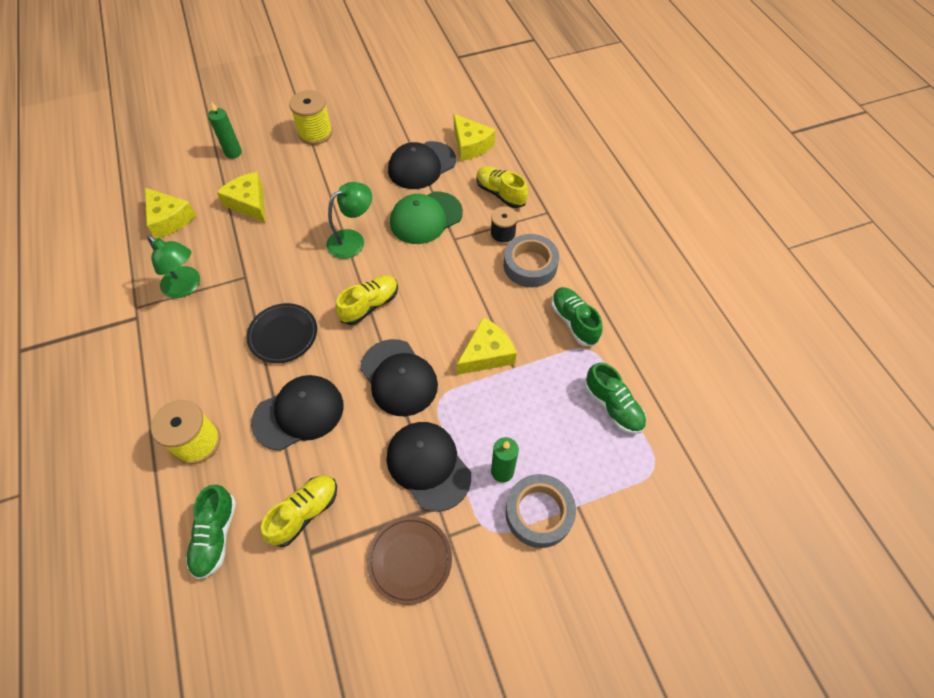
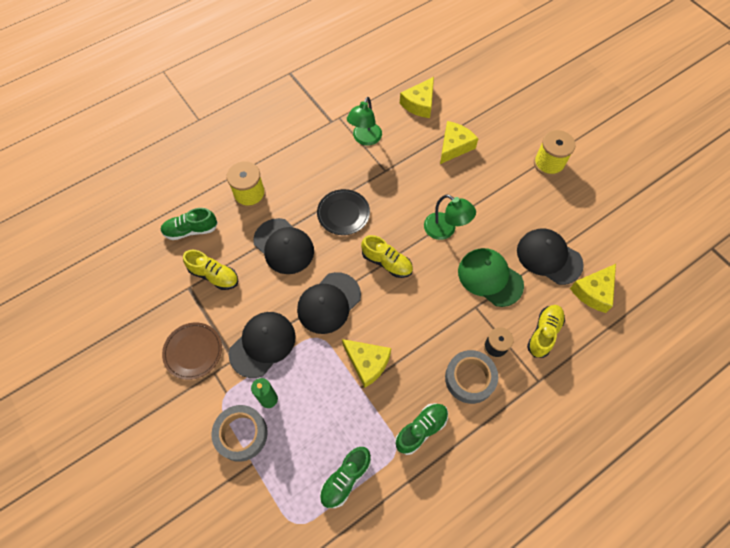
camera: 75 degrees right, 5 degrees up
green candle [208,101,242,159] -> none

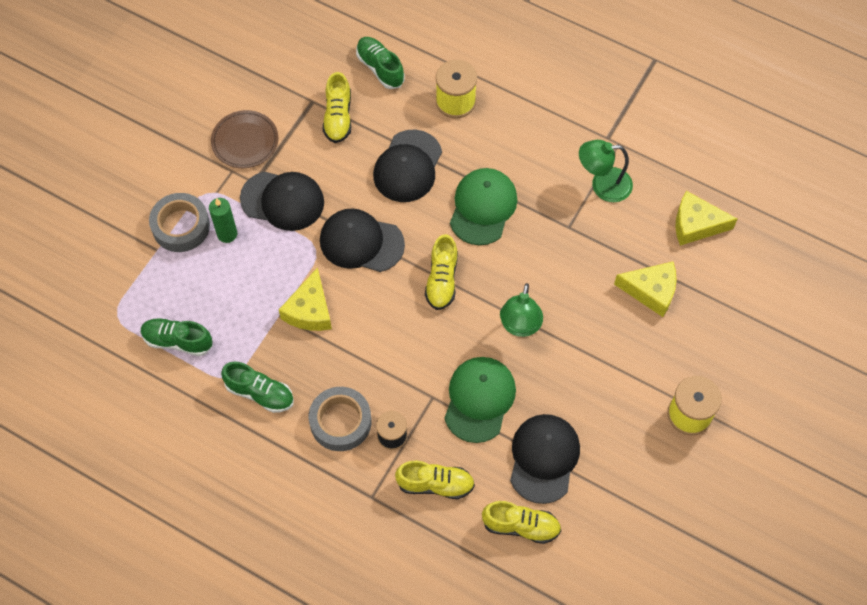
camera: 65 degrees right, 0 degrees up
black plate [317,189,370,235] -> green cap [450,168,517,245]
yellow cheese [570,264,616,313] -> yellow shoe [482,501,561,544]

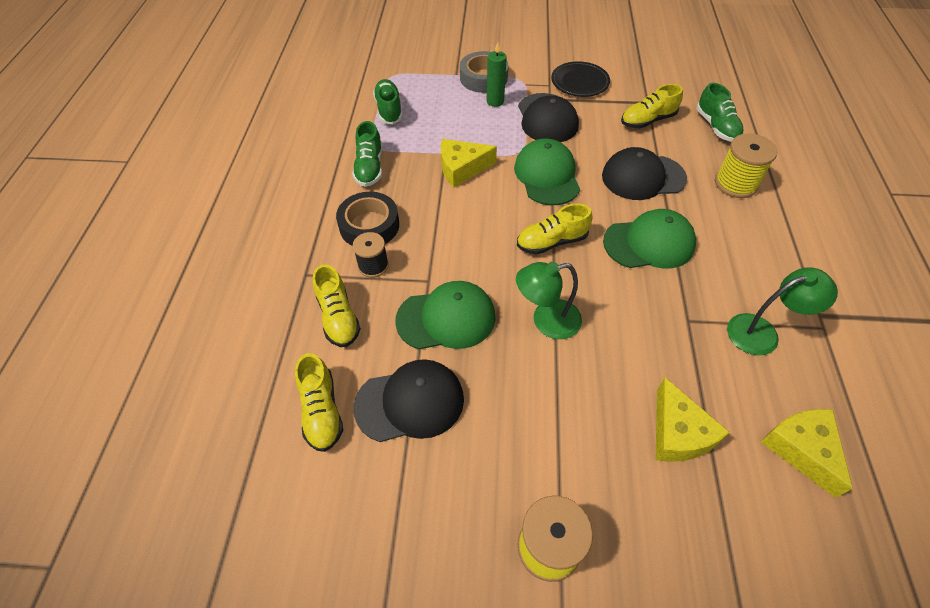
camera: 65 degrees right, 10 degrees down
brown plate [211,110,278,168] -> black plate [551,61,610,97]
grey tape [309,387,372,451] -> black tape [336,192,399,246]
black cap [320,208,405,272] -> green cap [514,139,580,205]
green shoe [356,37,405,89] -> green shoe turned 135 degrees clockwise [696,83,744,142]
green lamp [579,140,633,202] -> green lamp turned 105 degrees clockwise [727,267,838,355]

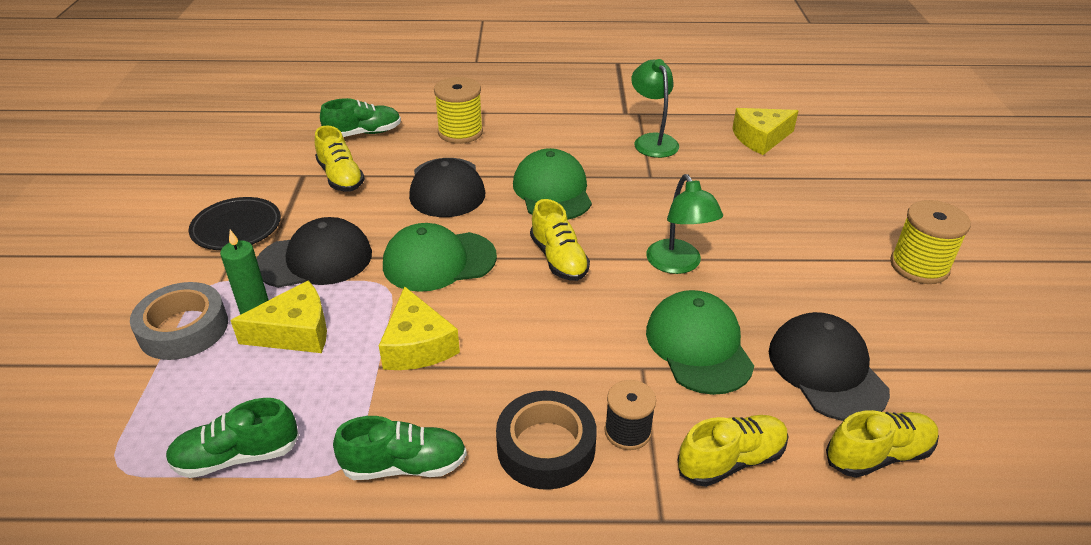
camera: 95 degrees left, 15 degrees down
yellow cheese [656,377,730,462] -> yellow cheese moved to [230,281,327,353]

